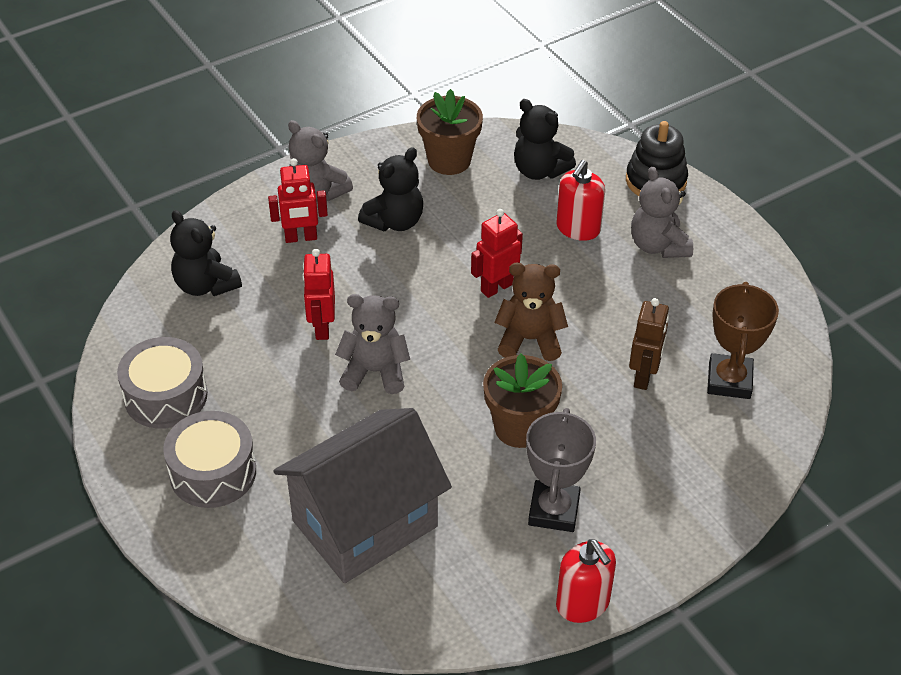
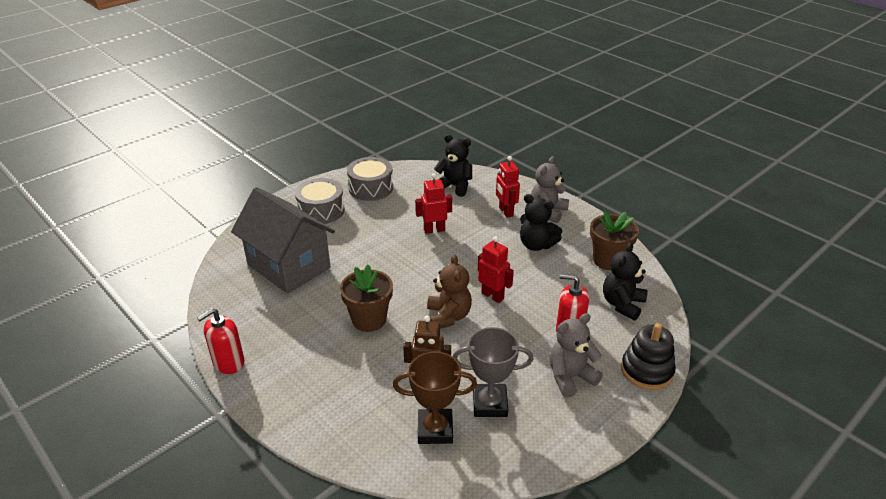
camera: 80 degrees right, 10 degrees down
black teddy bear [170,210,242,296] -> black teddy bear turned 75 degrees clockwise [434,134,472,197]
grey teddy bear [335,294,410,394] -> none
grey trophy [526,408,596,532] -> grey trophy moved to [453,327,534,417]

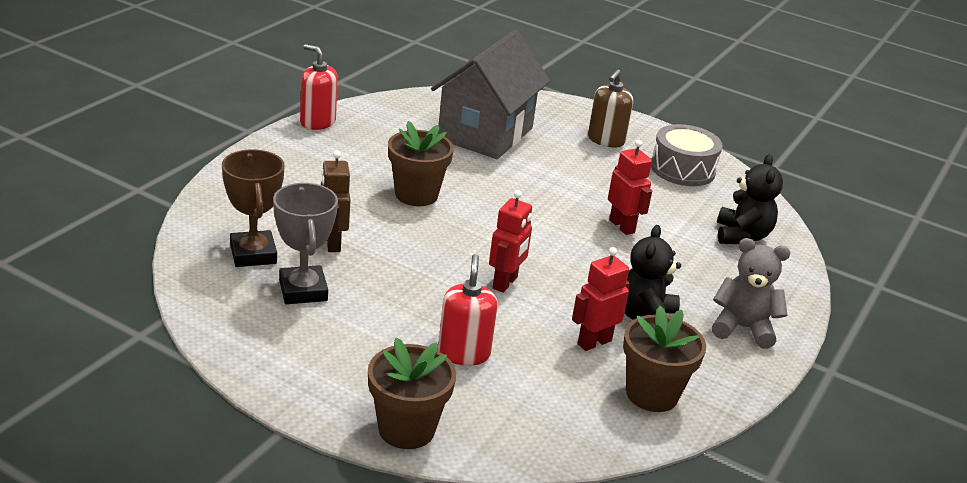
camera: 70 degrees right, 5 degrees down
grey drum [295,178,345,224] -> brown soap dispenser [588,69,633,148]
brown teddy bear [427,254,472,329] -> none
red robot [496,156,520,218] -> red robot moved to [572,247,630,351]
grey teddy bear [550,313,603,398] -> none
black teddy bear [603,242,647,320] -> none
black stacking toy [621,323,676,390] -> brown flower pot [368,338,456,449]

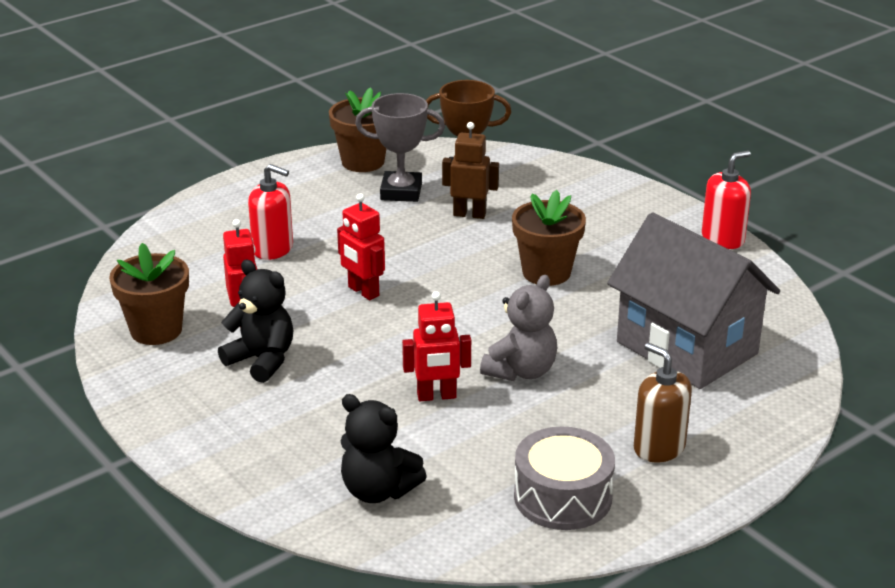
camera: 115 degrees right, 0 degrees up
brown flower pot [368,338,456,449] -> brown flower pot moved to [329,87,386,172]
grey teddy bear [712,238,790,349] -> grey teddy bear moved to [480,275,558,381]

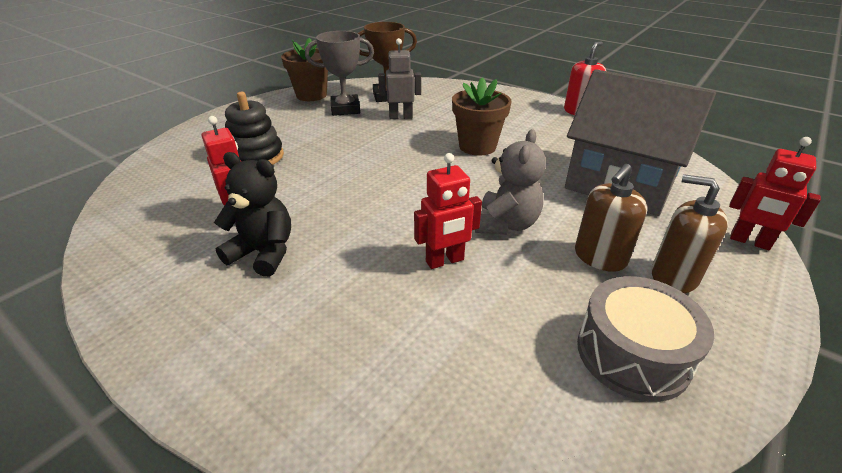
camera: 15 degrees left, 5 degrees up
brown flower pot [109,243,189,345] -> none
red soap dispenser [248,164,293,260] -> black stacking toy [225,92,284,165]
red robot [337,194,385,300] -> red robot moved to [729,137,821,250]
black teddy bear [341,394,427,503] -> none
brown robot [442,122,499,219] -> grey robot [378,38,421,119]
none -> brown soap dispenser [575,164,648,272]

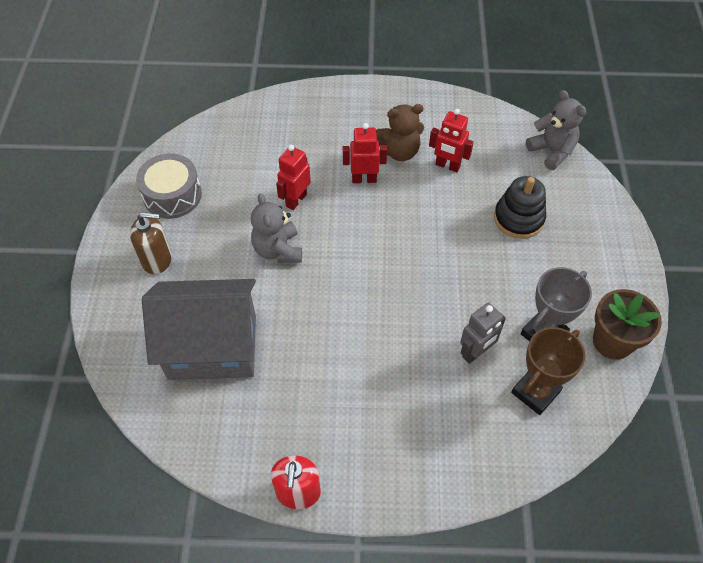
camera: 145 degrees right, 20 degrees up
black teddy bear [214,152,291,277] -> brown teddy bear [376,104,424,161]
brown flower pot [452,77,512,156] -> none
brown soap dispenser [575,164,648,272] -> none
red robot [729,137,821,250] -> red robot moved to [343,123,387,183]
none -> grey teddy bear [526,90,586,170]

